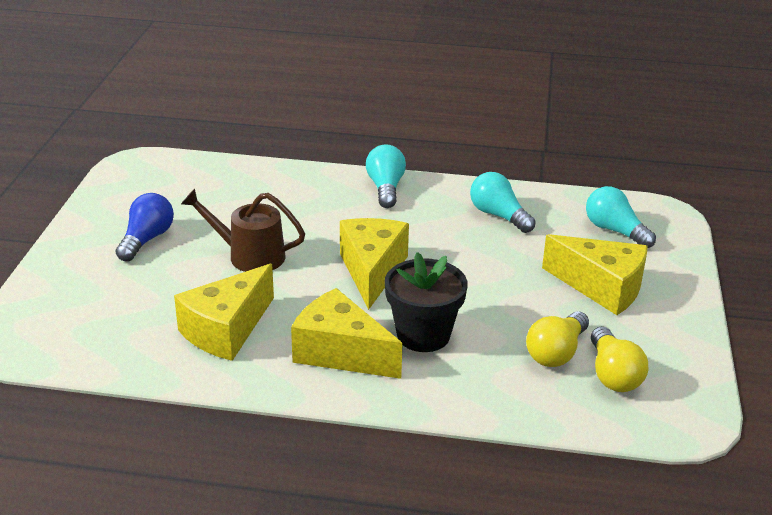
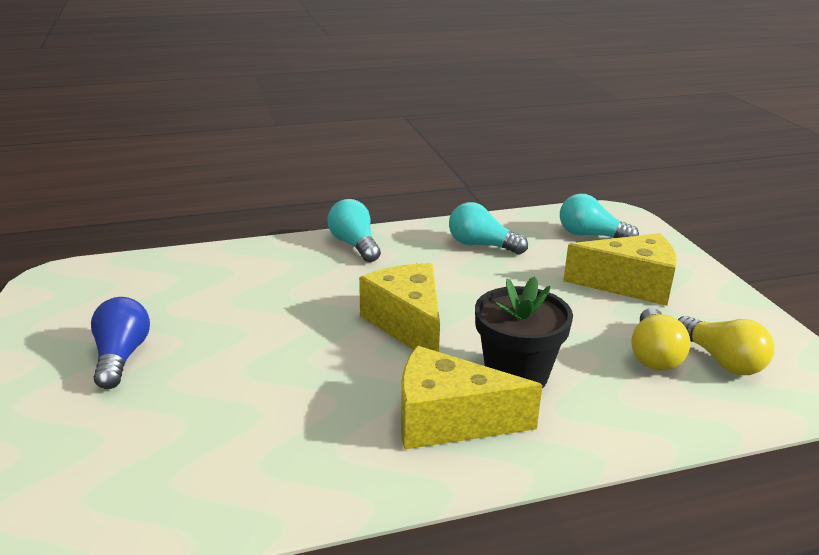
camera: 25 degrees left, 5 degrees down
yellow cheese [174,264,274,361] -> none
brown watering can [181,189,305,272] -> none

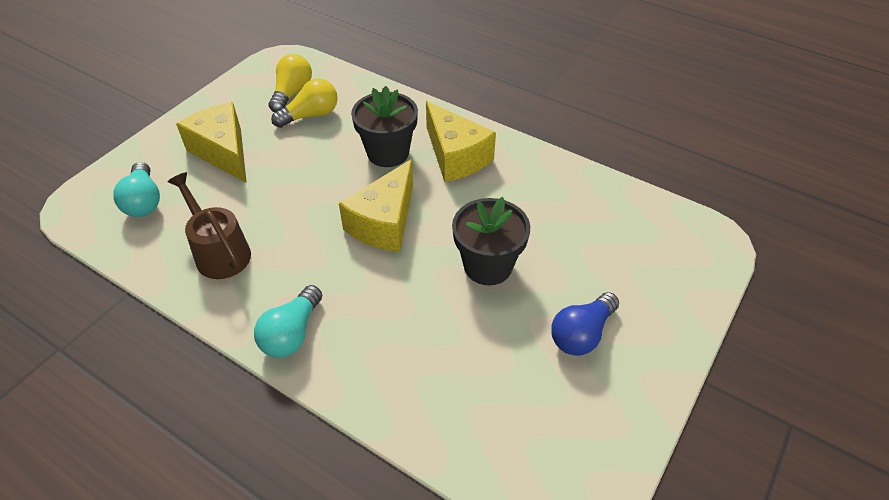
camera: 130 degrees left, 20 degrees up
turquoise light bulb [449,202,528,255] -> brown watering can [167,172,251,279]
none -> black flower pot [452,197,530,285]

